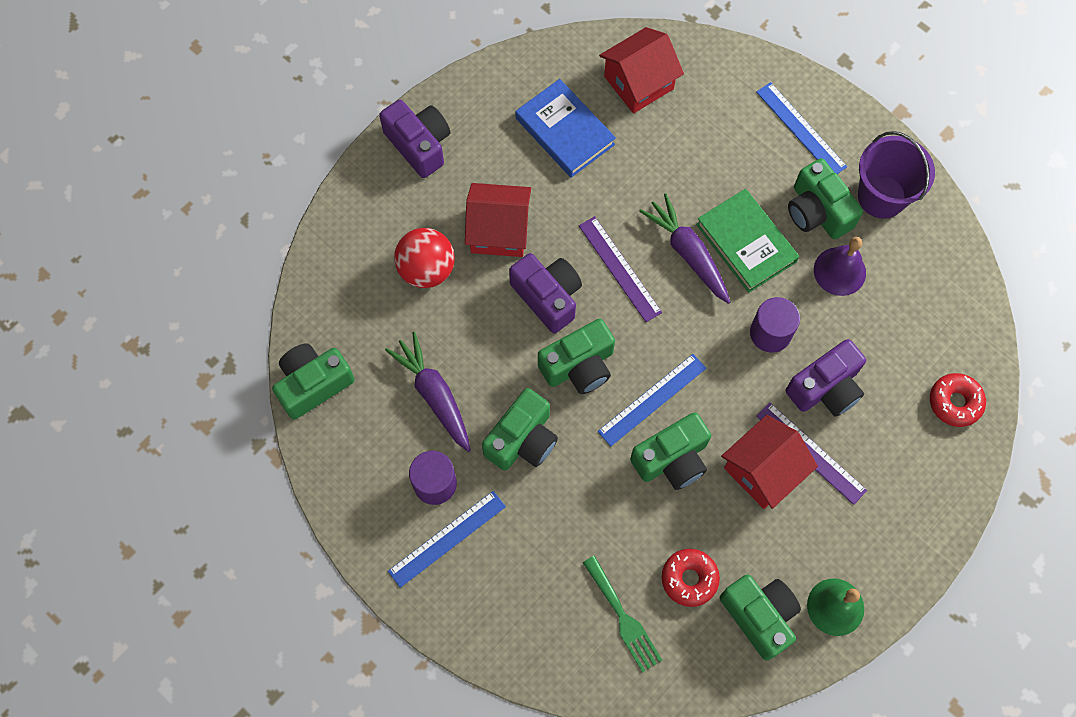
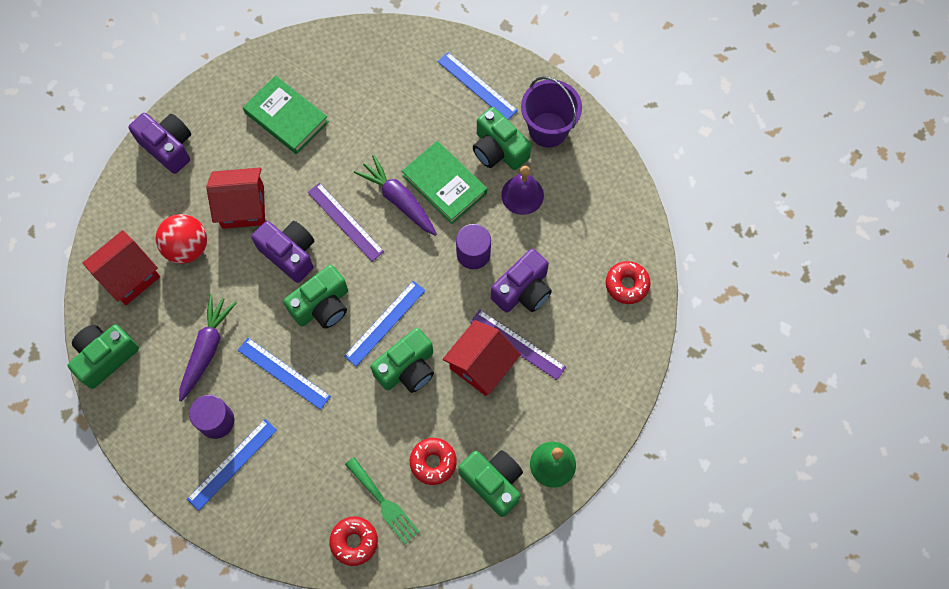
camera: 10 degrees left, 0 degrees up
purple carrot [385,332,471,452] -> purple carrot turned 60 degrees clockwise [179,294,237,402]
green camera [482,388,558,471] -> blue ruler [238,338,331,410]
blue book [515,79,616,178] -> green book [243,75,329,154]
red house [599,27,684,113] -> red house moved to [83,230,160,305]
none -> red donut [329,516,378,566]

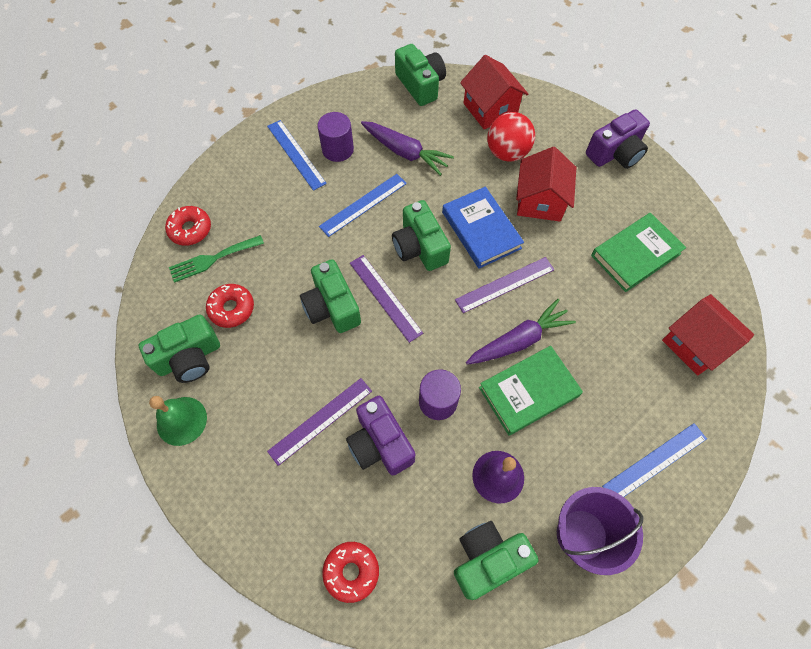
camera: 105 degrees right, 5 degrees down
purple camera [251,221,314,283] -> blue book [442,187,524,269]
blue ruler [344,281,426,367] -> purple ruler [350,255,423,343]
red house [443,320,521,396] -> red house moved to [662,294,754,375]
green camera [473,107,531,170] -> green camera moved to [454,521,538,600]

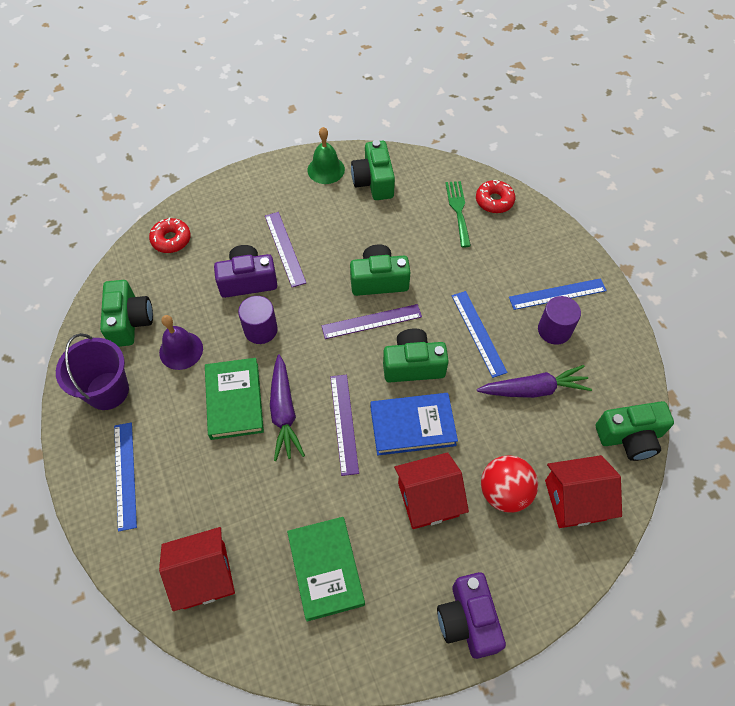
camera: 110 degrees right, 5 degrees down
red donut [206,284,254,328] -> none
purple carrot [361,121,454,176] -> purple carrot turned 150 degrees counterclockwise [477,365,592,398]
red house [516,147,576,221] -> red house turned 45 degrees counterclockwise [394,452,469,529]

